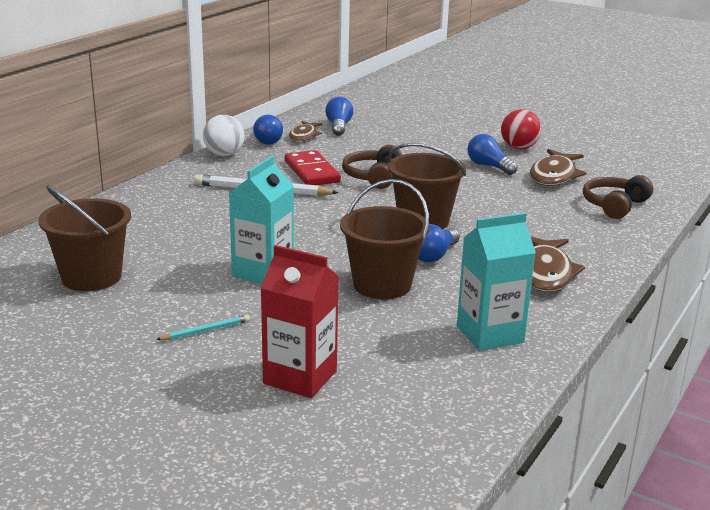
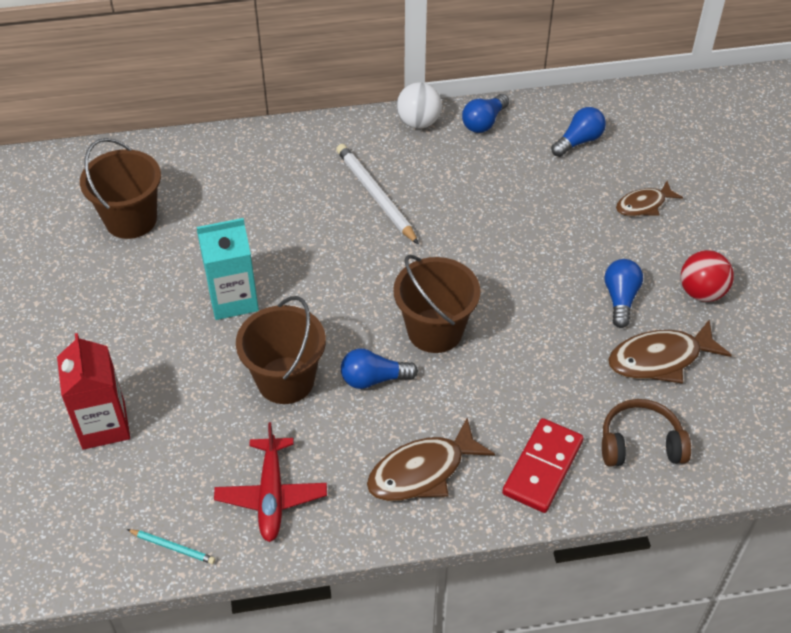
camera: 50 degrees right, 25 degrees up
turquoise pencil [156,315,250,340] -> turquoise pencil moved to [127,529,215,564]
red domino [285,150,341,185] -> red domino moved to [502,418,584,513]
brown fish [289,121,322,141] -> brown fish moved to [616,181,683,216]
brown headphones [342,145,402,189] -> none
turquoise carton [457,213,536,351] -> red plane [214,422,327,542]

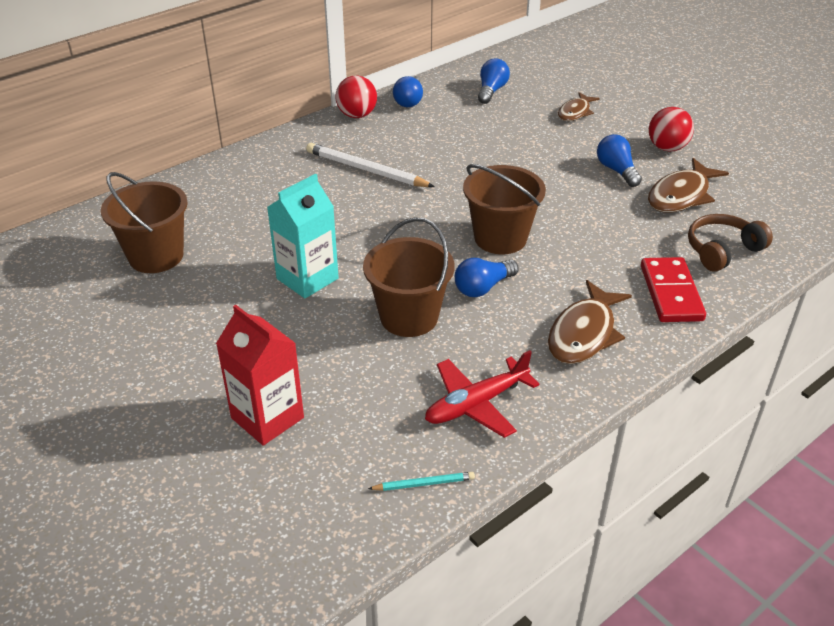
camera: 30 degrees left, 10 degrees down
red plane [214,422,327,542] -> red plane turned 90 degrees clockwise [425,350,539,438]
white ball [397,82,442,129] -> red ball [335,75,377,118]

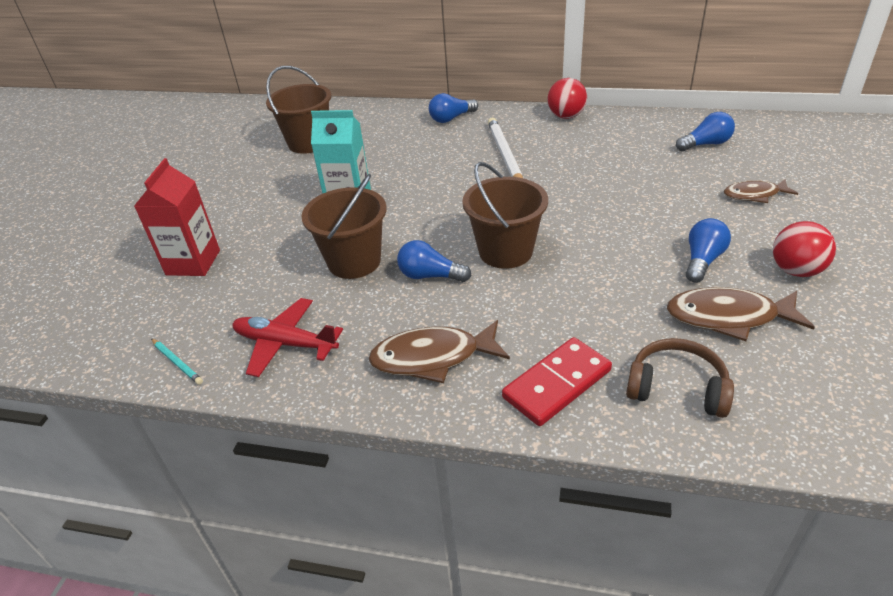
camera: 55 degrees right, 0 degrees up
blue light bulb [393,75,423,107] -> blue light bulb moved to [429,93,478,123]

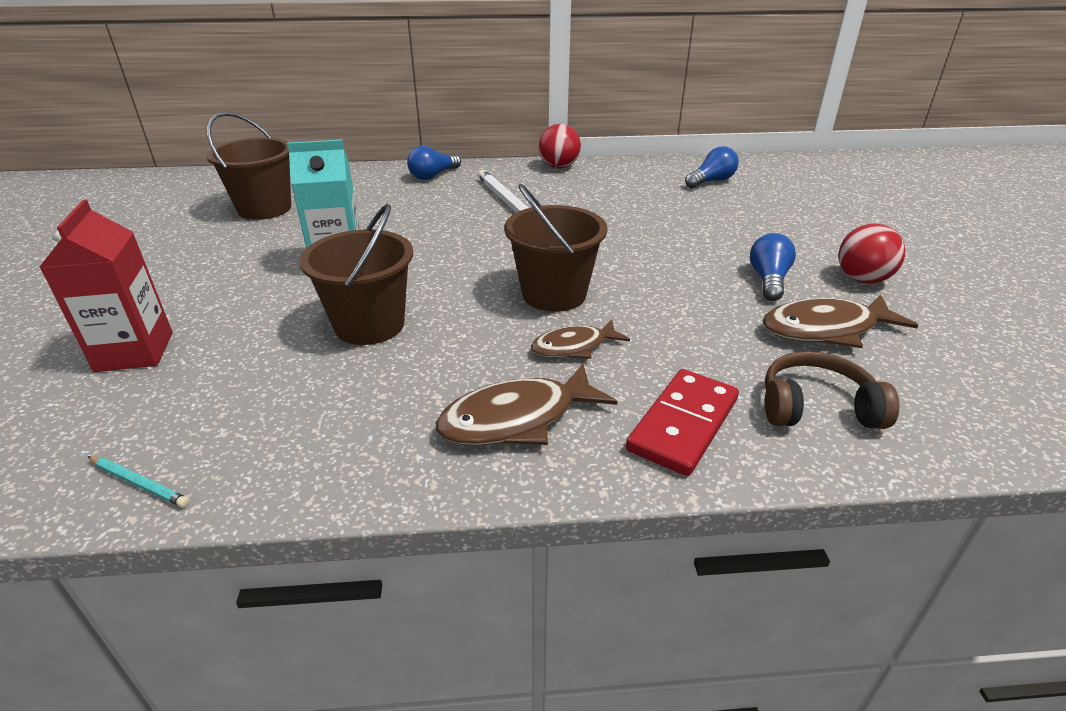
camera: 20 degrees left, 5 degrees down
red plane [232,298,343,377] -> none
blue light bulb [397,240,471,282] -> none
brown fish [724,179,798,203] -> brown fish moved to [531,319,630,359]

